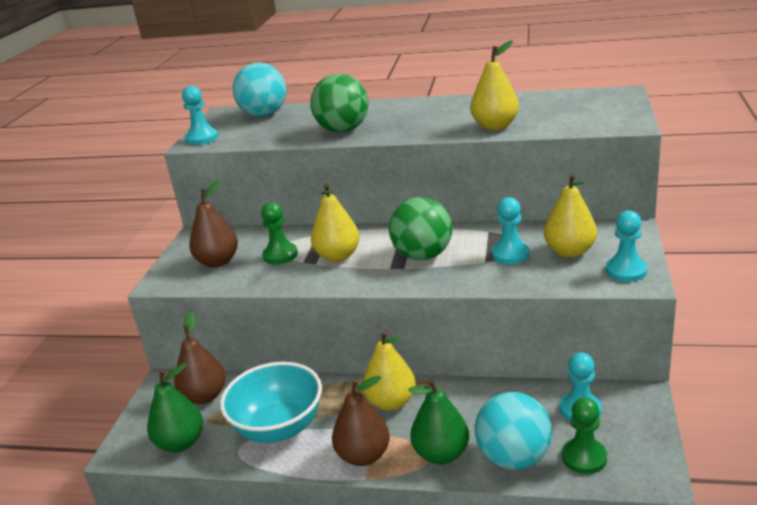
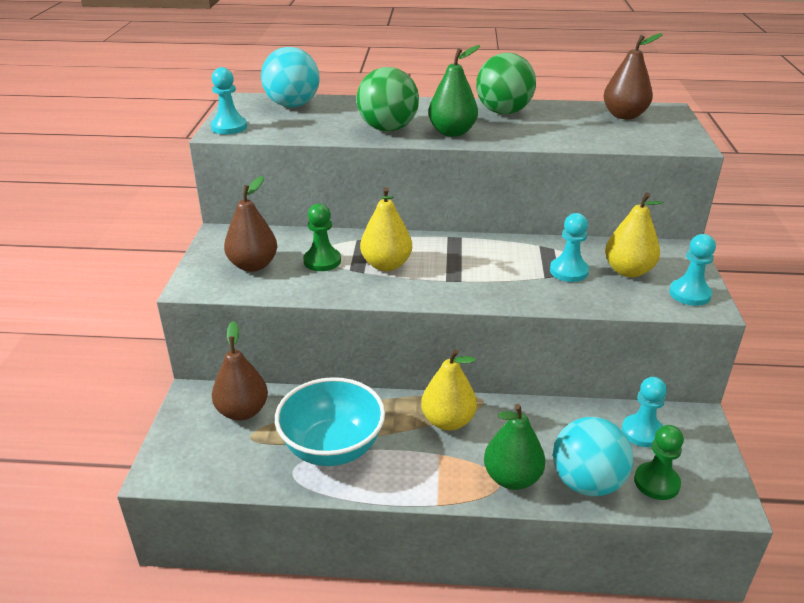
camera: 10 degrees left, 5 degrees up
green pear [147,363,203,452] -> green pear moved to [428,45,480,137]
brown pear [332,375,390,466] -> brown pear moved to [604,33,663,119]
green ball [389,197,452,260] -> green ball moved to [476,53,536,114]
yellow pear [470,40,519,130] -> none

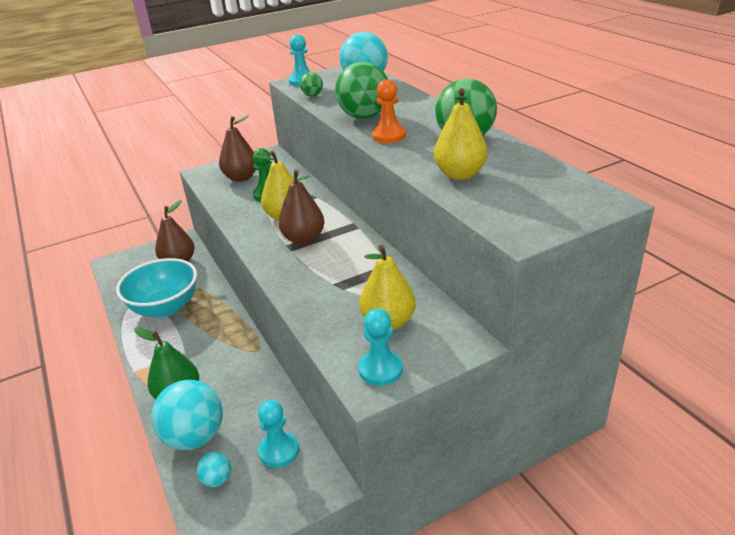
camera: 60 degrees right, 0 degrees up
yellow pear [421,349,477,431] -> yellow pear moved to [434,88,488,180]
green pear [428,45,480,137] -> orange pawn [372,79,406,143]
turquoise pawn [550,213,589,282] -> none
brown pear [604,33,663,119] -> brown pear moved to [278,170,324,245]
green pawn [634,425,684,500] -> turquoise ball [197,452,231,487]
none -> green ball [300,72,323,96]

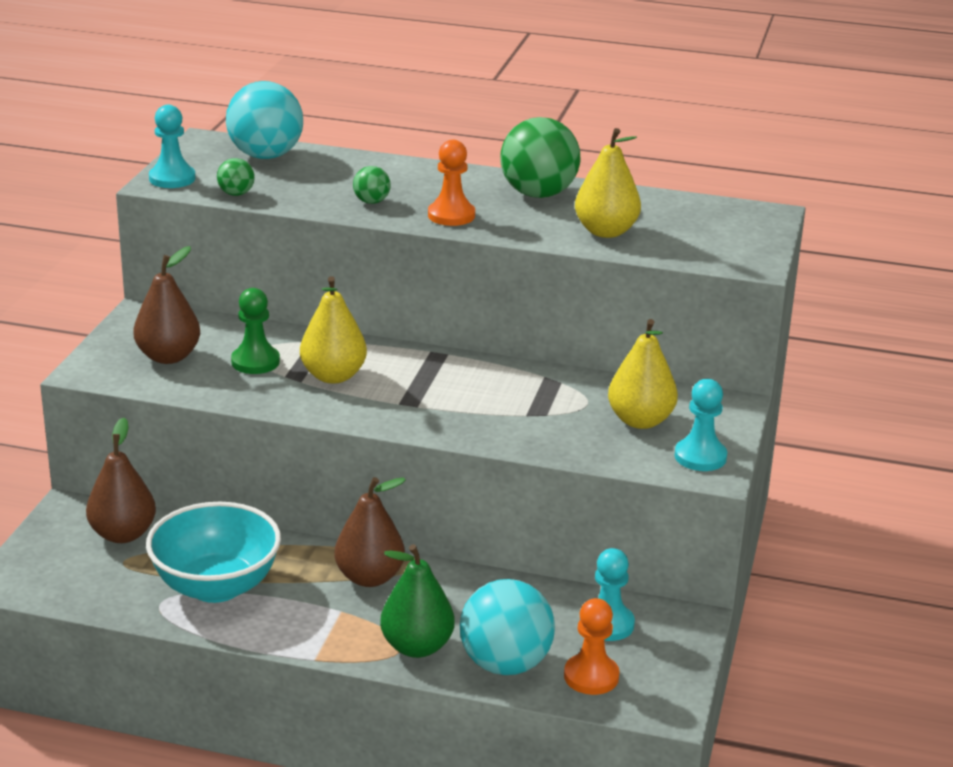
camera: 50 degrees left, 5 degrees down
turquoise ball [197,452,231,487] -> orange pawn [564,598,620,695]
brown pear [278,170,324,245] -> brown pear moved to [334,477,406,587]
green ball [335,62,388,119] -> green ball [353,166,391,204], size x0.47

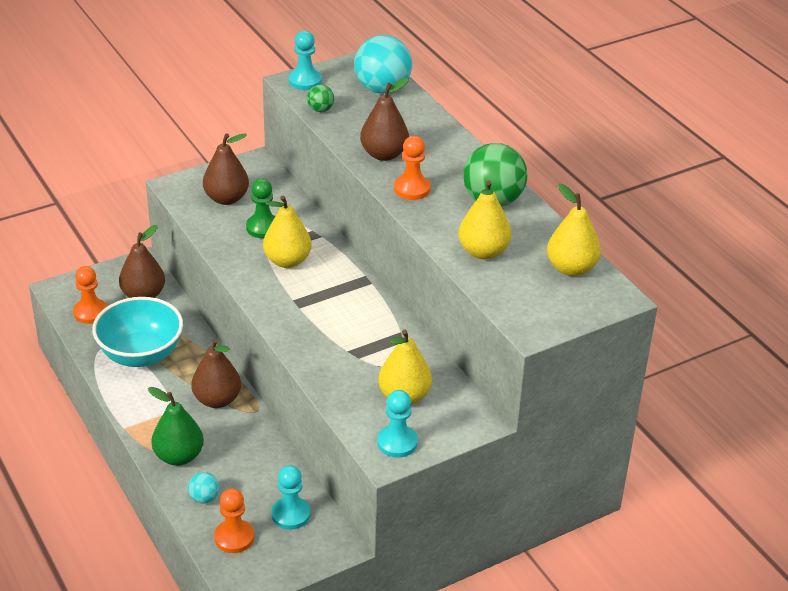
camera: 45 degrees right, 10 degrees up
green ball [353,166,391,204] -> brown pear [360,78,409,161]
turquoise ball [460,579,555,675] -> turquoise ball [188,472,219,504], size x0.47
none -> orange pawn [73,266,107,324]
none -> yellow pear [547,184,601,276]

